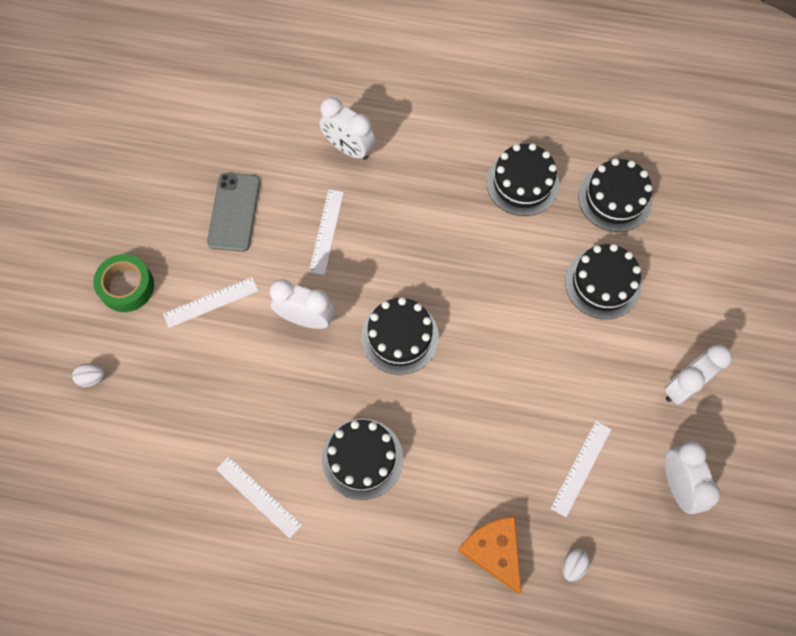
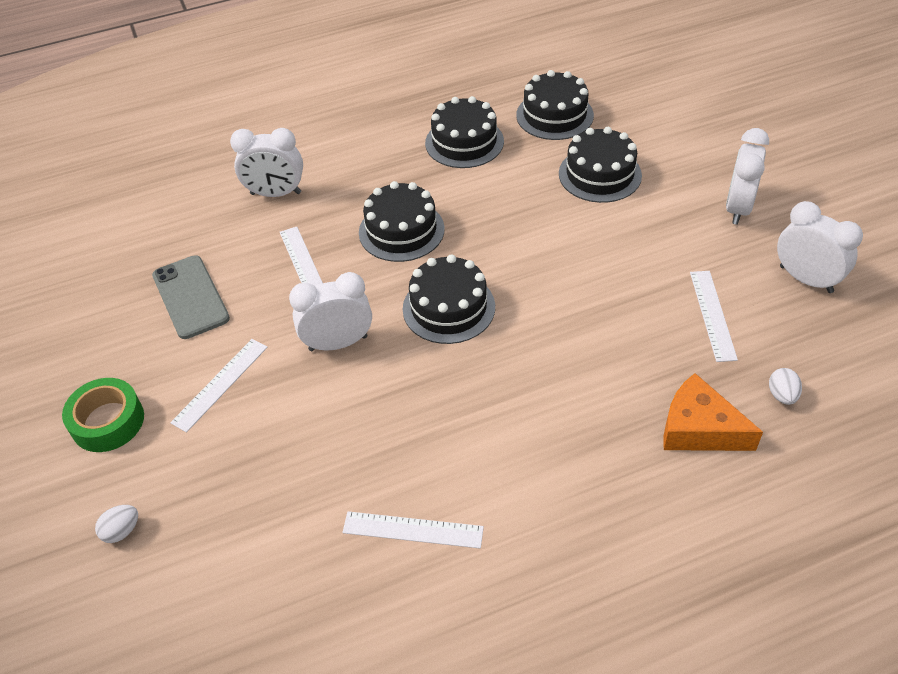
camera: 30 degrees left, 20 degrees down
black cake [322,419,403,500] -> black cake moved to [359,181,445,262]

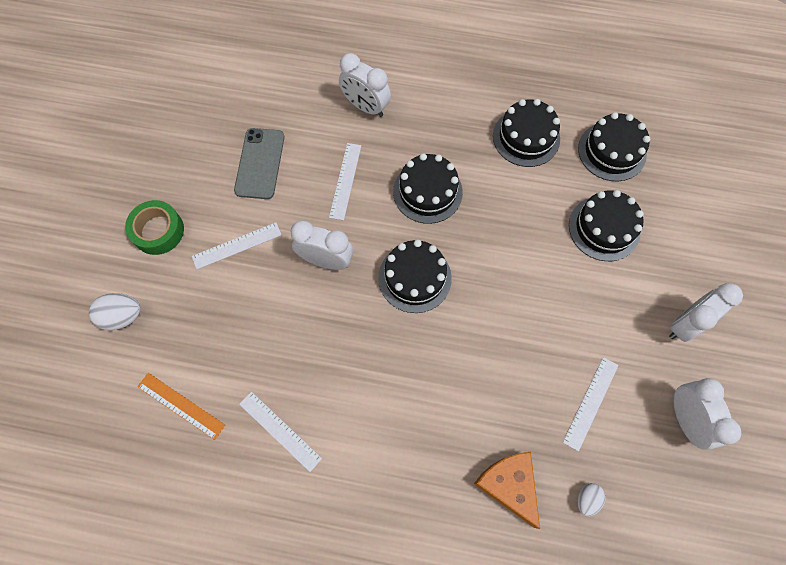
camera: 30 degrees right, 20 degrees up
white egg [95,505,138,543] -> white egg [89,293,141,330], size x1.62
none -> orange ruler [137,373,225,440]

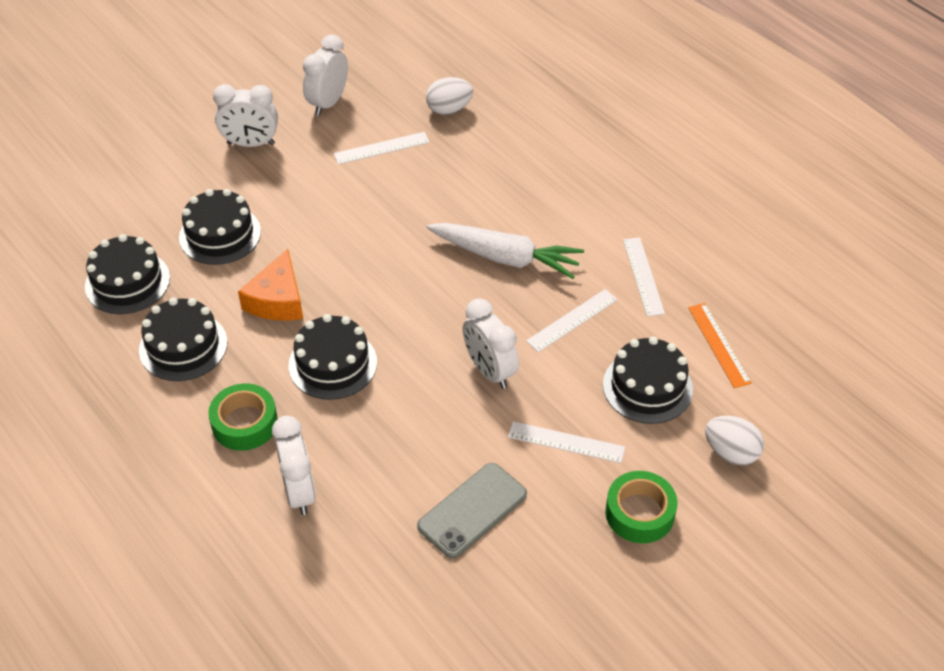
camera: 140 degrees left, 20 degrees down
white ruler [329,143,361,221] -> white ruler moved to [526,289,618,352]
black cake [378,239,452,313] -> black cake moved to [603,336,693,424]
orange cheese [474,452,540,529] -> orange cheese moved to [238,249,303,321]
white egg [578,483,606,516] -> white egg [426,77,473,115], size x1.62
none -> green tape [208,383,278,451]
none -> white carrot [426,223,584,279]

